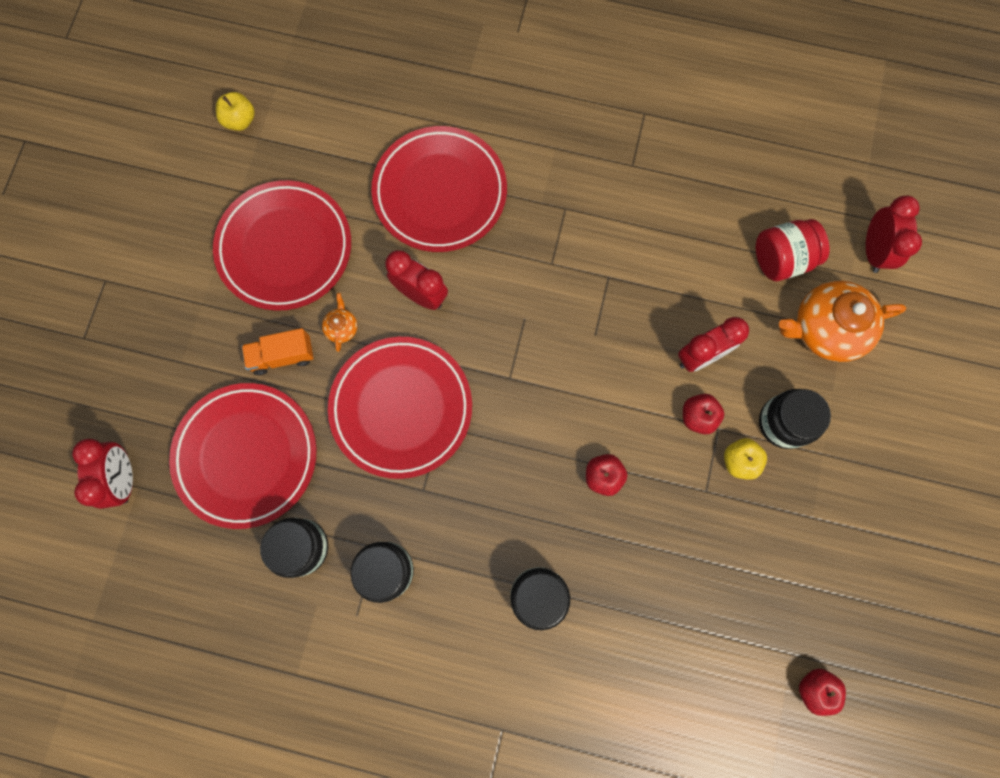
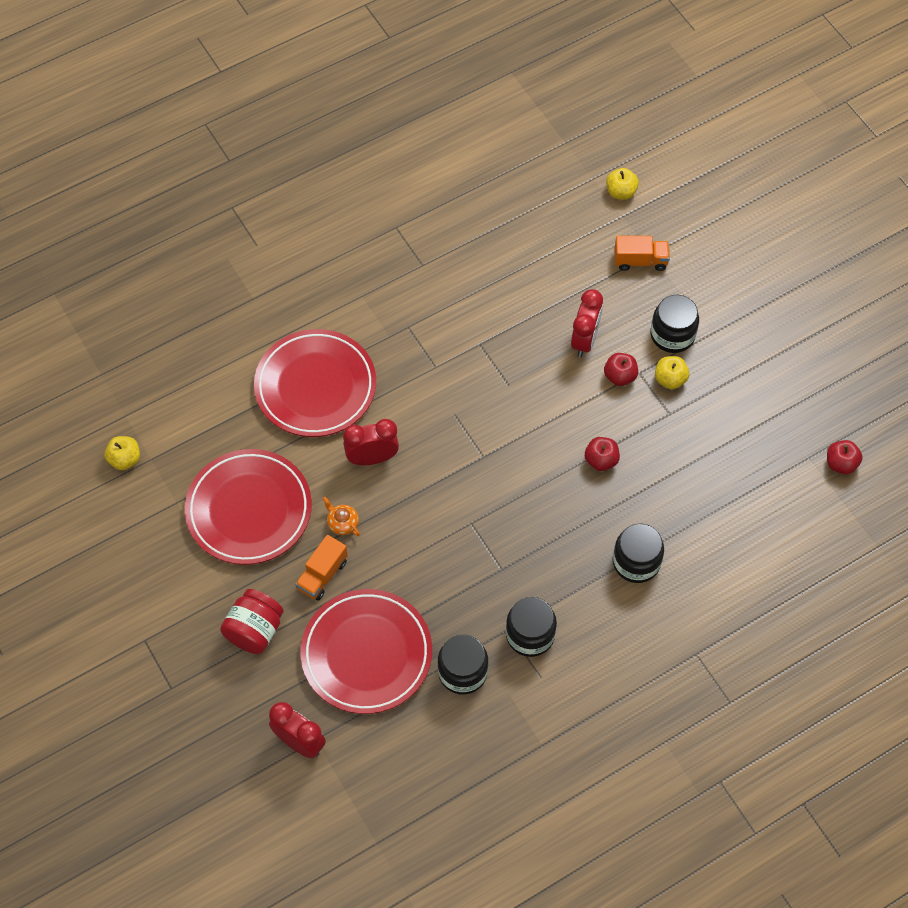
camera: 45 degrees left, 15 degrees down
red plate [328,337,472,479] -> none
red jar [756,219,830,281] -> red jar moved to [220,589,284,654]
orange teapot [779,281,906,362] -> orange truck [614,236,670,271]
red clock [866,196,922,273] -> yellow apple [606,168,639,200]

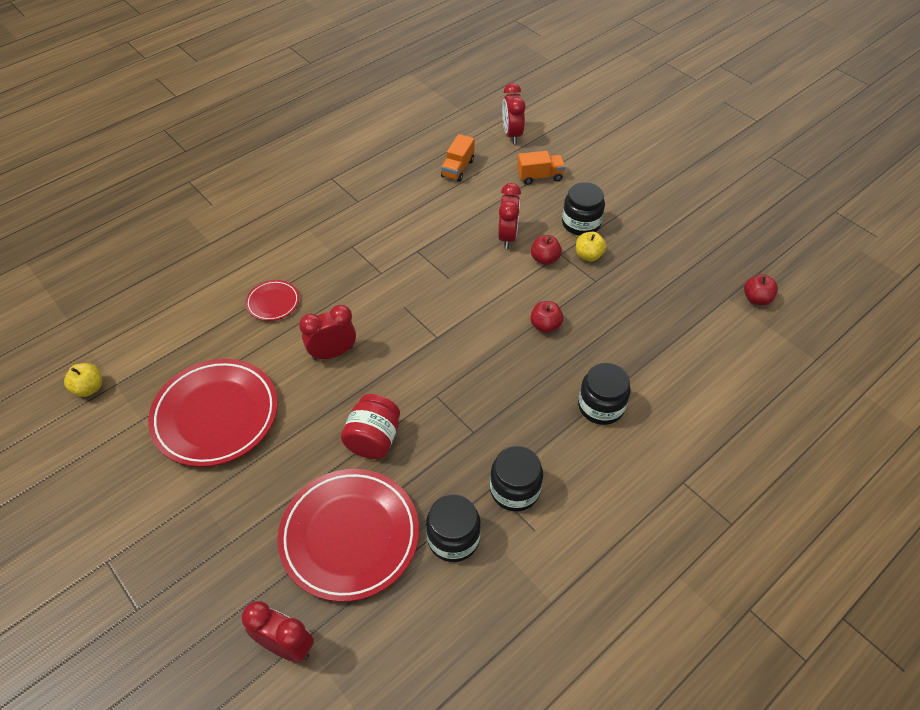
camera: 10 degrees left, 10 degrees down
red jar [220,589,284,654] -> red jar moved to [341,394,400,459]
red plate [254,329,376,437] -> red plate [245,280,299,321], size x0.47
orange truck [295,535,348,601] -> orange truck moved to [441,134,475,182]
orange teapot [323,497,360,536] -> none
yellow apple [606,168,639,200] -> red clock [502,83,526,144]

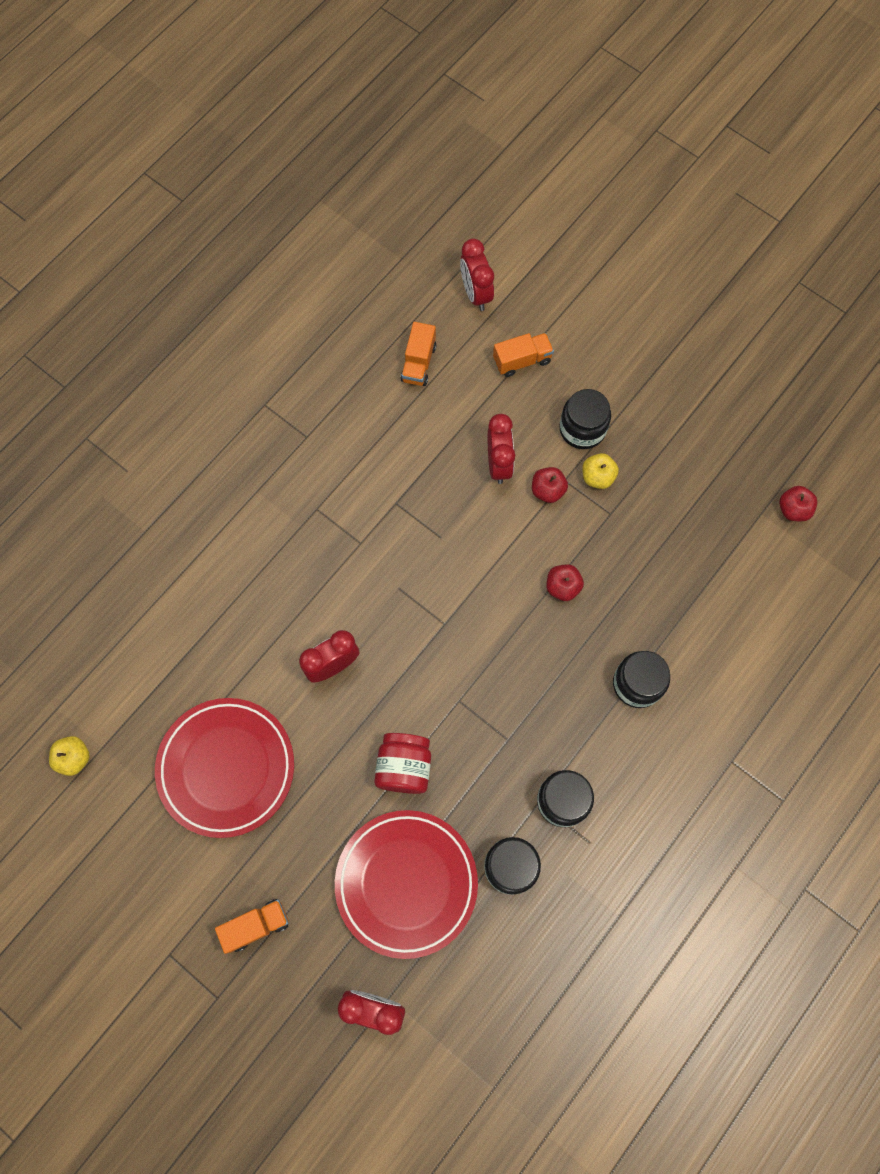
camera: 10 degrees left, 20 degrees up
red plate [245,280,299,321] -> none
none -> orange truck [215,899,289,954]

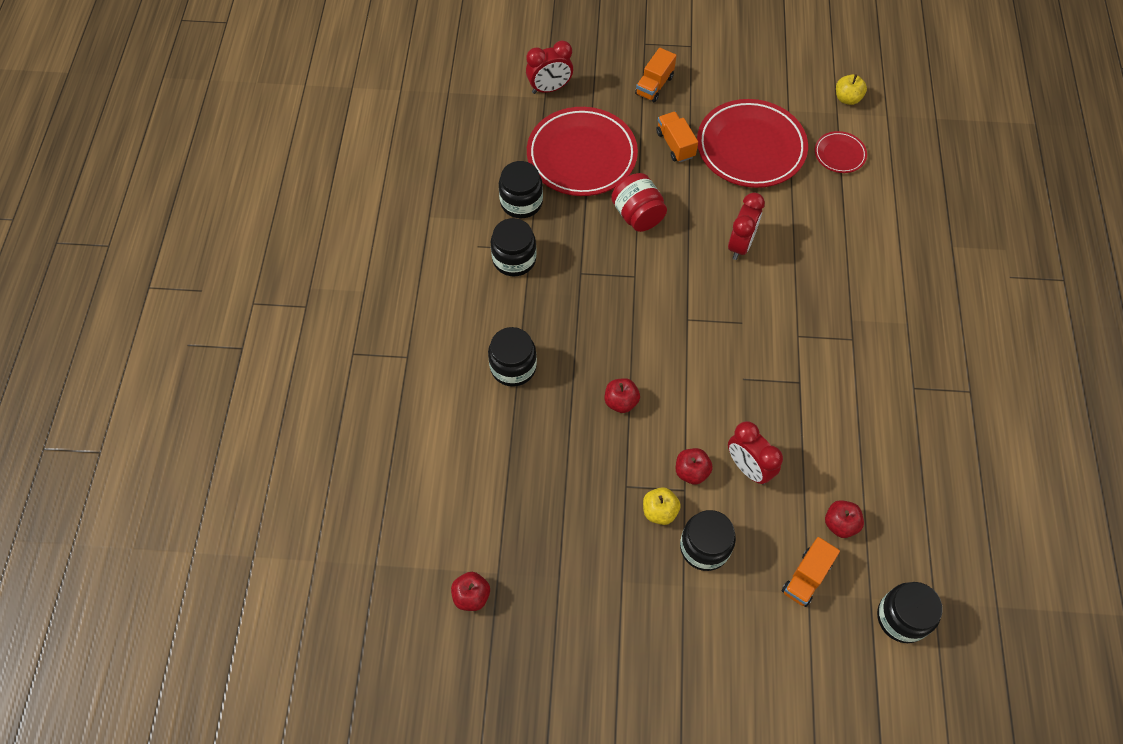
camera: 145 degrees right, 10 degrees down
orange truck [400,322,436,386] -> orange truck moved to [656,112,698,162]
red clock [460,239,494,311] -> black jar [877,582,943,643]
none -> red plate [815,131,867,173]
none -> red apple [825,500,864,538]

